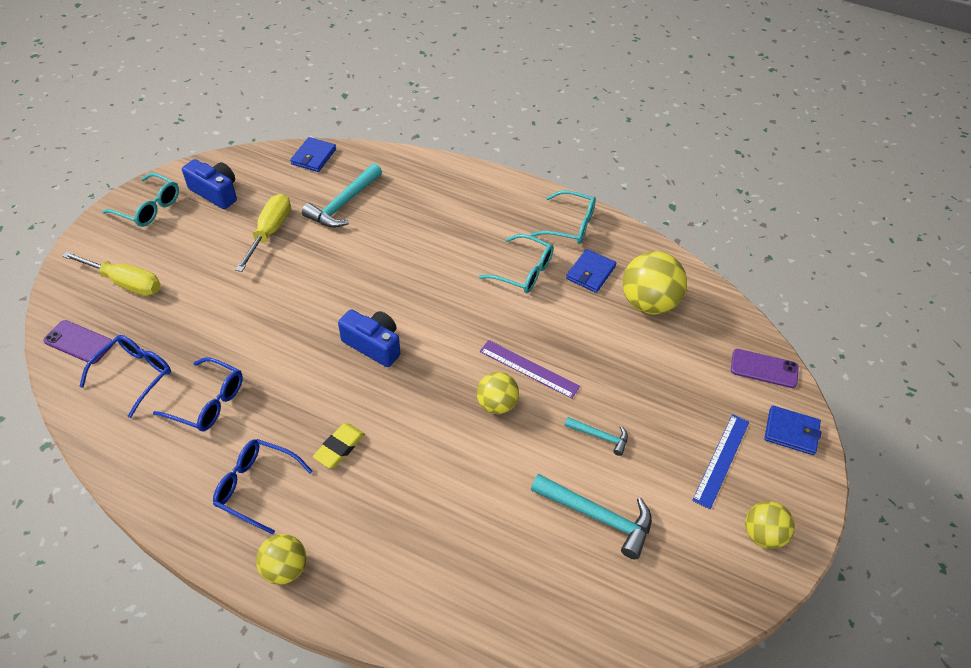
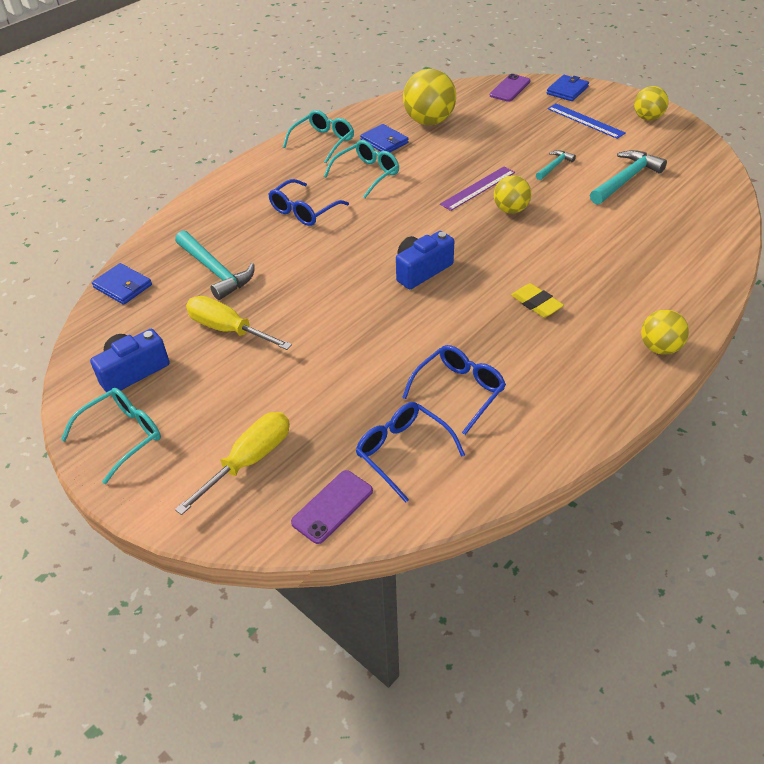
camera: 70 degrees left, 5 degrees down
blue glasses [213,439,313,534] -> blue glasses moved to [268,179,349,226]

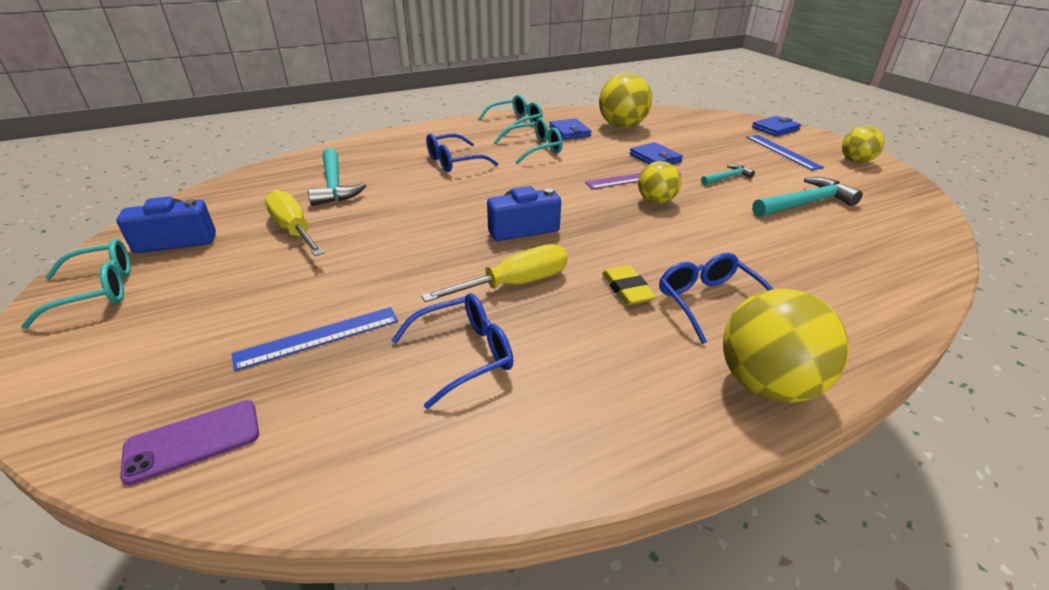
camera: 20 degrees right, 10 degrees down
blue wallet [92,263,152,305] -> blue wallet moved to [630,142,683,164]
yellow screwdriver [175,412,290,515] -> yellow screwdriver moved to [421,244,568,302]
blue glasses [356,402,465,503] -> blue glasses moved to [659,253,773,344]
purple phone [490,74,530,102] -> none
yellow ball [641,310,689,355] -> yellow ball [723,289,849,403], size x1.64
none -> blue ruler [232,307,398,371]

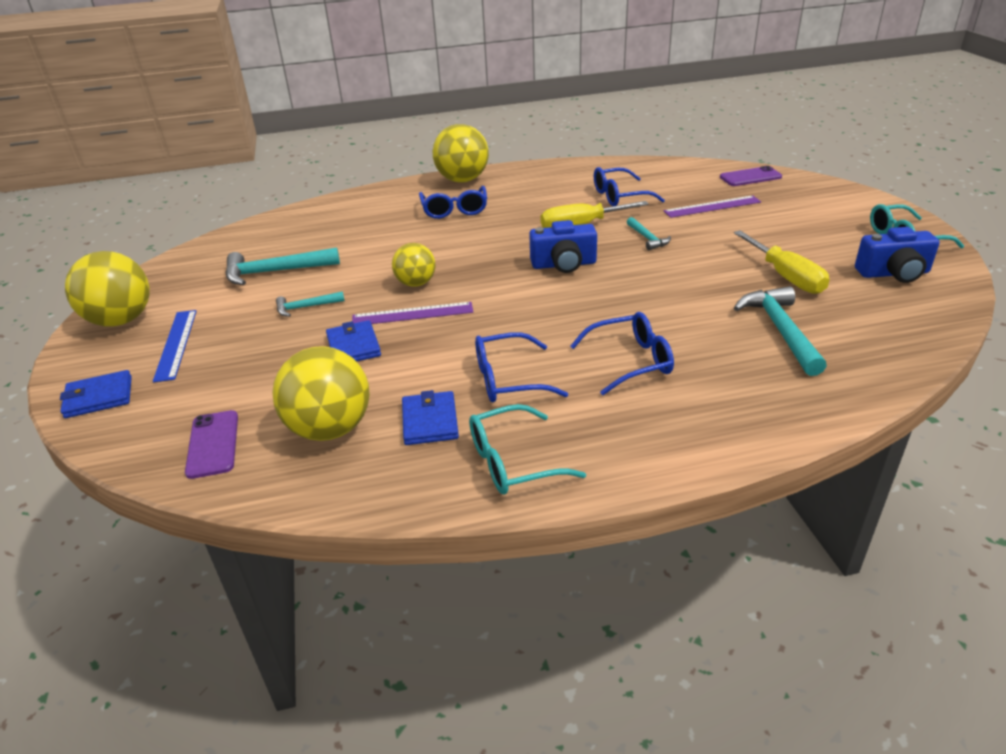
camera: 165 degrees left, 0 degrees up
blue ruler [232,307,398,371] -> purple ruler [664,196,761,218]
turquoise glasses [494,118,563,164] -> blue glasses [475,332,568,402]
yellow eraser [602,265,656,305] -> none
yellow ball [842,126,885,163] -> yellow ball [65,251,150,326], size x1.64
none -> purple phone [185,410,238,479]
none -> turquoise hammer [627,217,671,250]

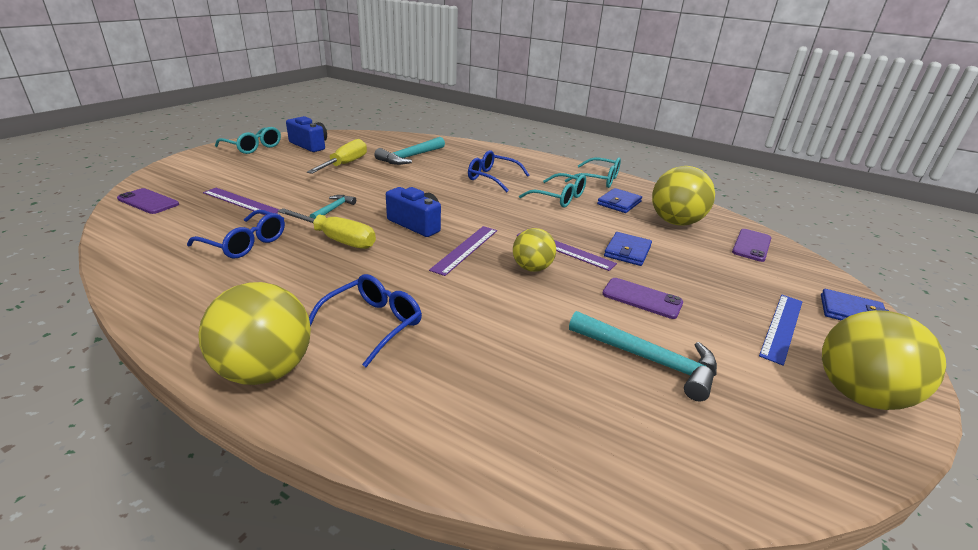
camera: 140 degrees left, 5 degrees down
turquoise hammer [276,291,345,317] -> purple phone [602,278,683,319]
blue glasses [475,332,568,402] -> turquoise glasses [519,173,586,208]
none -> purple ruler [429,226,497,276]

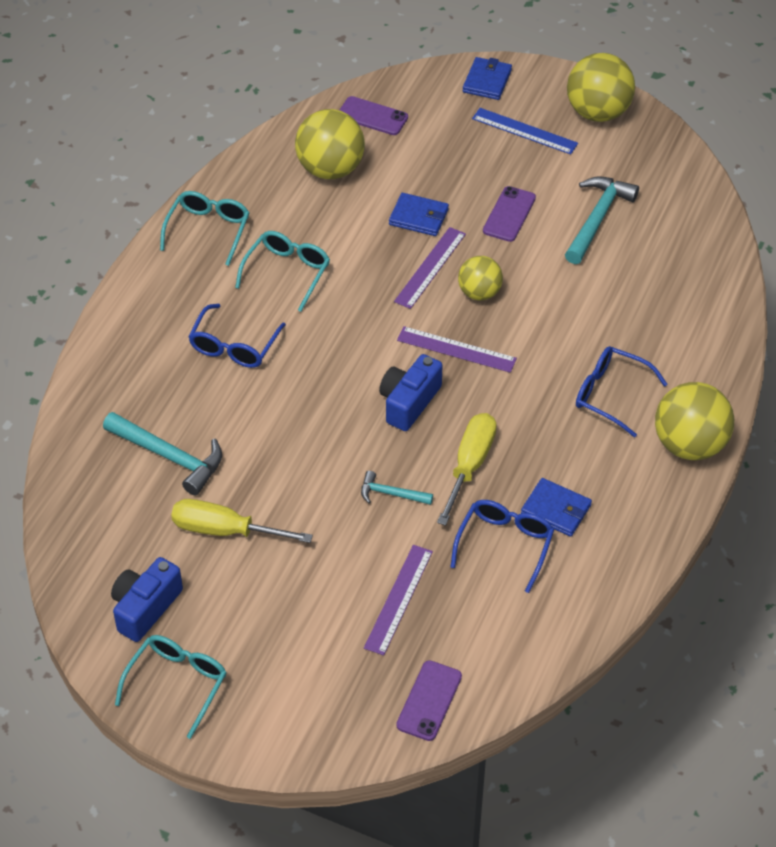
camera: 95 degrees left, 20 degrees up
blue wallet [597,188,642,213] -> blue wallet moved to [521,478,592,537]

